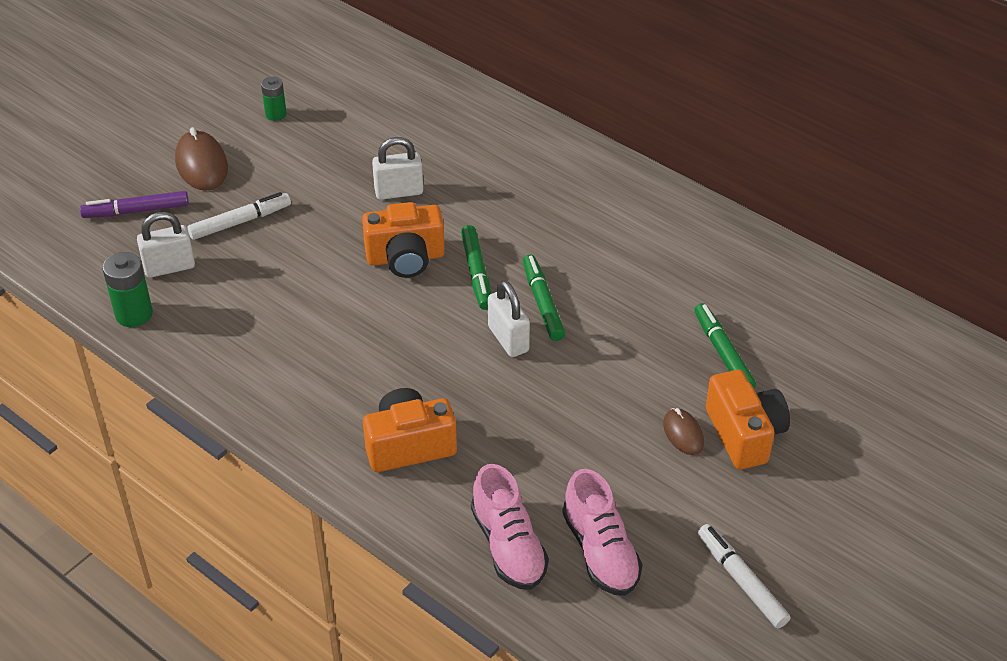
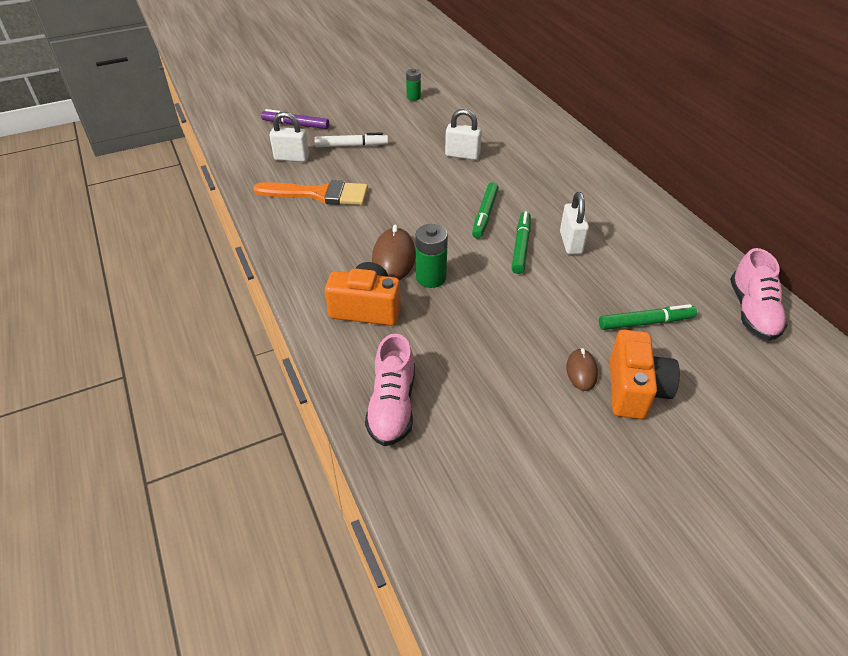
camera: 25 degrees right, 0 degrees up
green battery [102,252,153,327] -> green battery moved to [415,224,448,288]
brown mouse [175,127,228,191] -> brown mouse moved to [372,225,416,280]
orange camera [362,202,445,278] -> none
white padlock [488,280,530,357] -> white padlock moved to [560,192,589,254]
pink shoe [562,469,643,596] -> pink shoe moved to [730,248,788,341]
green marker [694,303,756,388] -> green marker turned 75 degrees clockwise [599,304,697,330]
white marker [698,524,790,628] -> none
none -> orange brush [253,180,368,205]

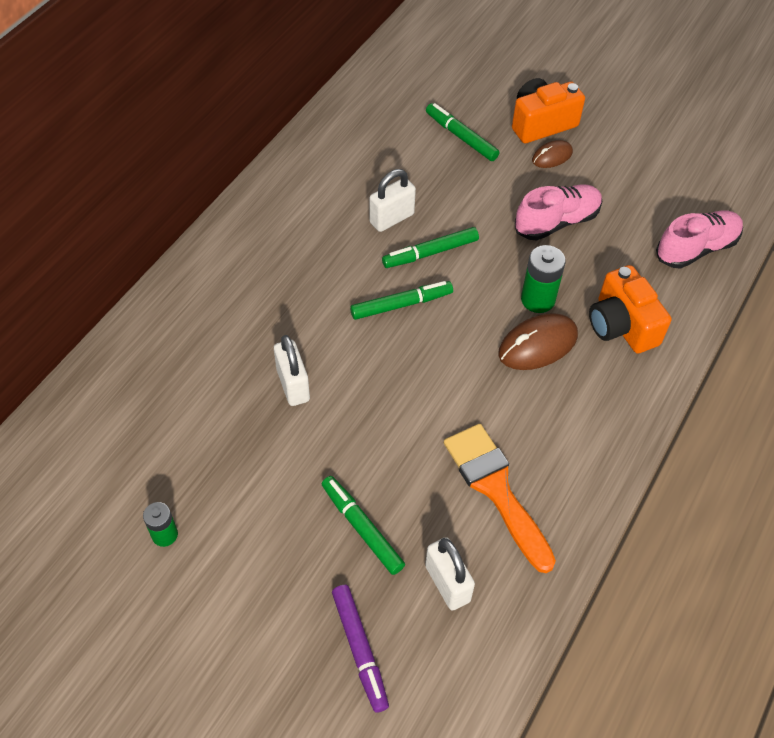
camera: 125 degrees left, 10 degrees up
white marker [314,132,388,147] -> green marker [322,476,405,575]
pink shoe [730,248,788,341] -> pink shoe moved to [515,184,603,240]

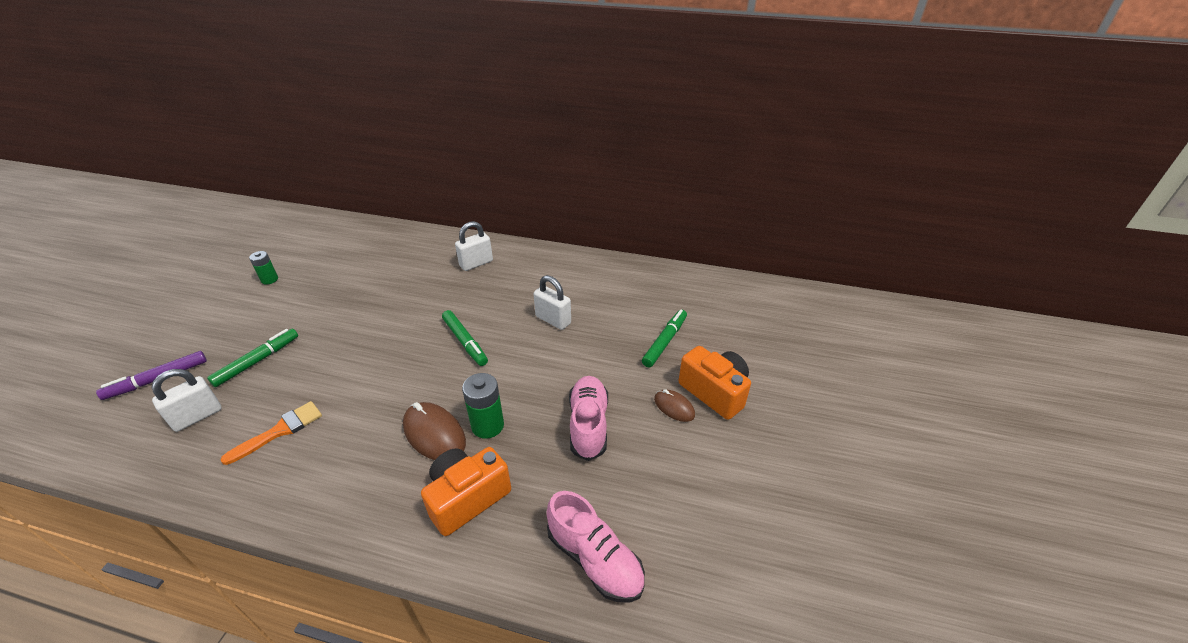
camera: 75 degrees right, 15 degrees down
white padlock [274,335,310,406] -> white padlock moved to [455,221,493,271]
green marker [382,227,479,268] -> none
orange brush [444,424,556,573] -> orange brush [220,401,322,465], size x0.66
pink shoe [515,184,603,240] -> pink shoe turned 135 degrees counterclockwise [569,376,608,461]

